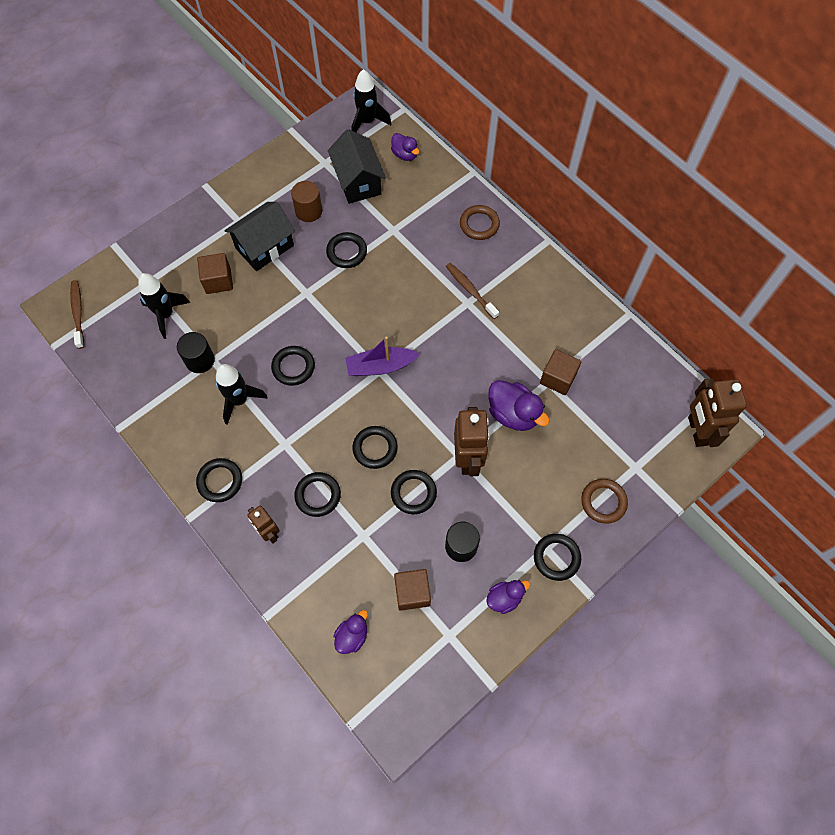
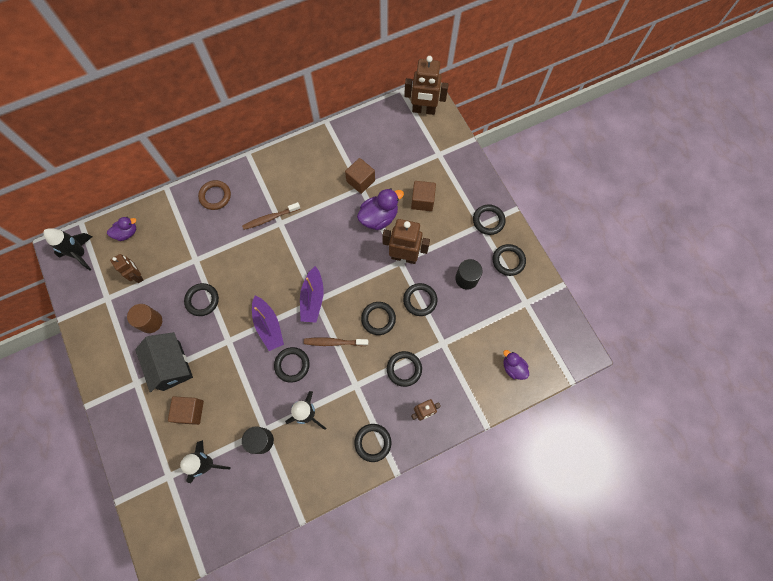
camera: 75 degrees left, 5 degrees up
brown toothbrush [70,280,84,349] -> brown toothbrush moved to [304,337,368,346]
black house [328,129,386,204] -> brown robot [110,254,143,283]
brown cube [394,569,431,611] -> brown cube moved to [411,181,436,211]
purple duck [486,580,530,614] -> black ring [493,244,526,276]
brown ring [581,479,628,524] -> none
none -> purple boat [252,296,284,351]

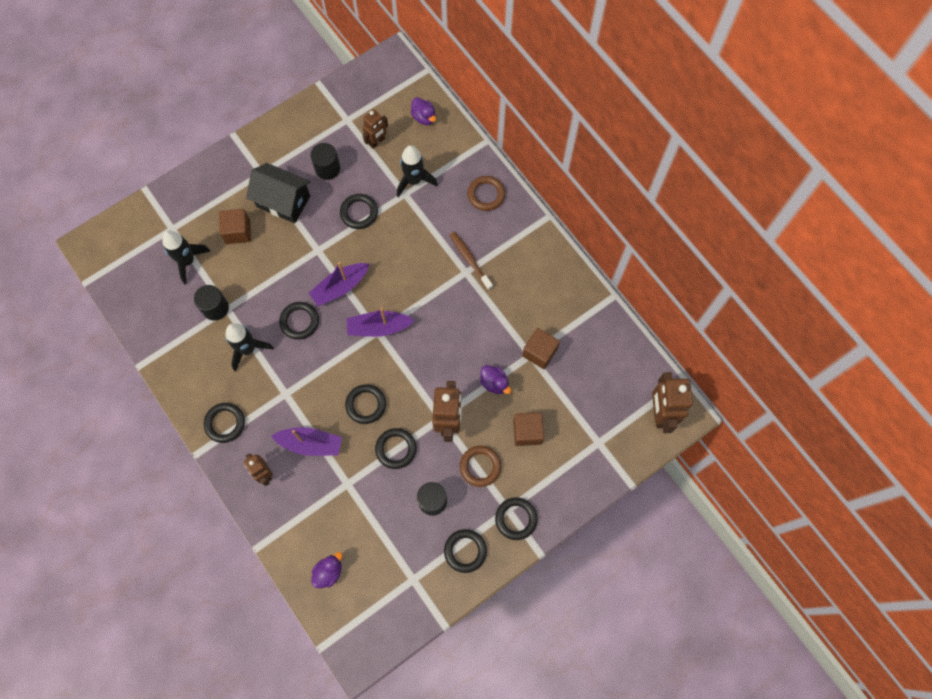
camera: 80 degrees right, 0 degrees up
black rocket [43,228,92,271] -> black rocket moved to [397,145,438,197]
brown cylinder [127,304,162,333] -> black cylinder [310,143,340,180]
black house [135,332,193,392] -> black house turned 60 degrees clockwise [246,163,311,223]
brown toothbrush [304,337,368,346] -> none
purple duck [357,188,404,230] -> purple duck [480,365,511,394], size x0.61
black ring [387,351,422,387] -> purple boat [271,427,342,456]
none -> brown ring [460,446,501,487]

